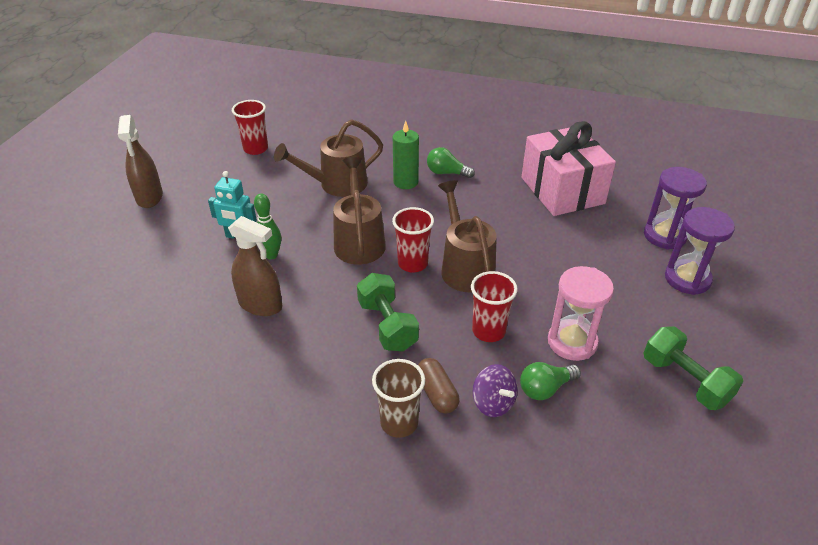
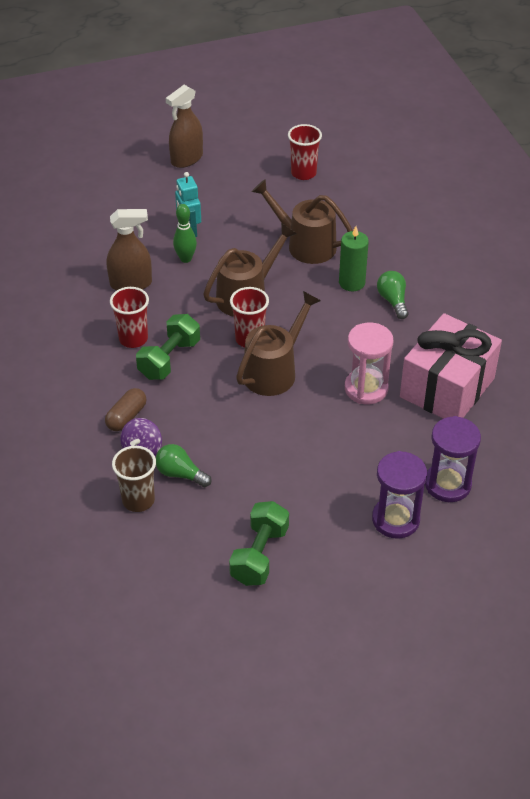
camera: 55 degrees right, 5 degrees up
brown spray bottle [228,216,282,316] -> brown spray bottle turned 90 degrees counterclockwise [107,209,152,290]
brown cup [372,359,425,438] -> brown cup moved to [112,446,156,512]
red cup [471,271,518,342] -> red cup moved to [110,287,149,348]
pink hourglass [548,266,614,361] -> pink hourglass moved to [345,323,393,404]

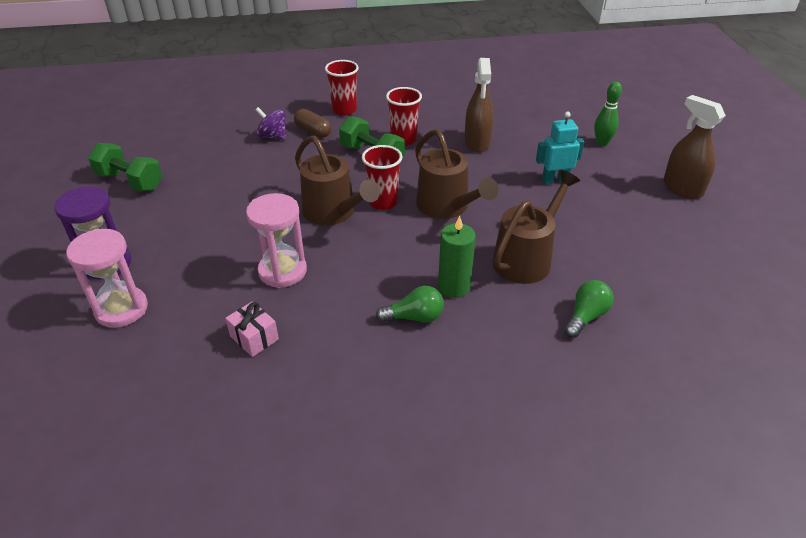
camera: 100 degrees right, 5 degrees down
brown cup [112,446,156,512] -> none
green light bulb [156,444,212,487] -> green light bulb moved to [564,280,614,338]
green bowling pin [173,204,197,263] -> green bowling pin moved to [594,82,622,146]
red cup [288,124,322,180] -> red cup moved to [325,60,359,116]
pink gift [400,313,502,419] -> pink gift [225,301,279,357], size x0.41
purple hourglass [425,416,481,502] -> pink hourglass [66,229,148,328]

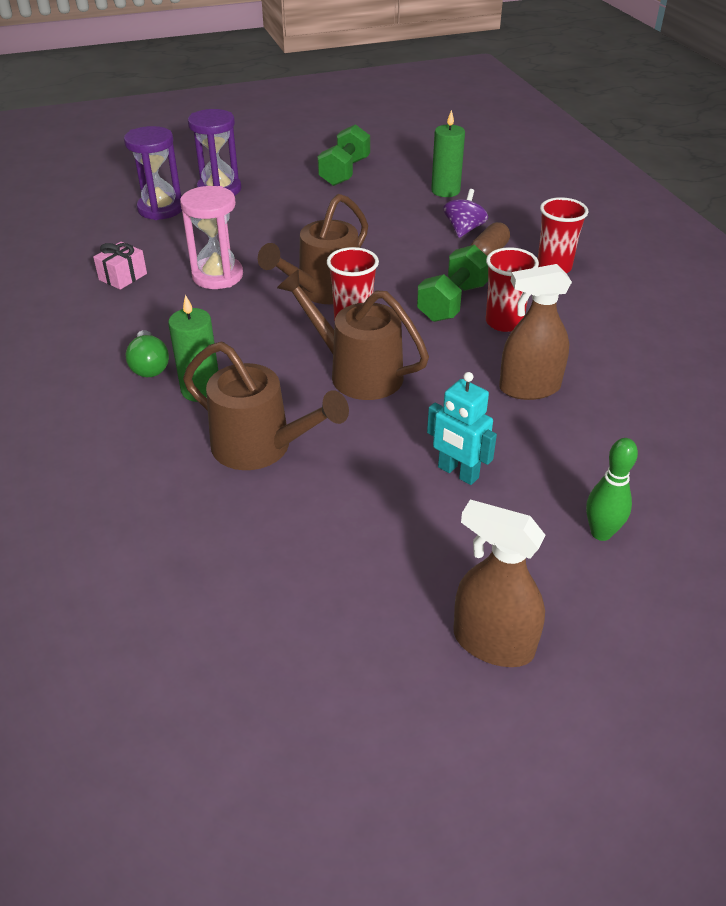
camera: 80 degrees right, 0 degrees up
pink hourglass [66,229,148,328] -> purple hourglass [124,126,182,220]
brown watering can [415,129,498,219] -> brown watering can turned 75 degrees clockwise [277,270,429,400]
turquoise robot [536,112,584,184] -> turquoise robot turned 150 degrees clockwise [427,372,497,485]
green light bulb [564,280,614,338] -> none
brown spray bottle [663,95,726,199] -> brown spray bottle turned 105 degrees counterclockwise [453,499,545,667]
none -> green candle [431,110,465,197]

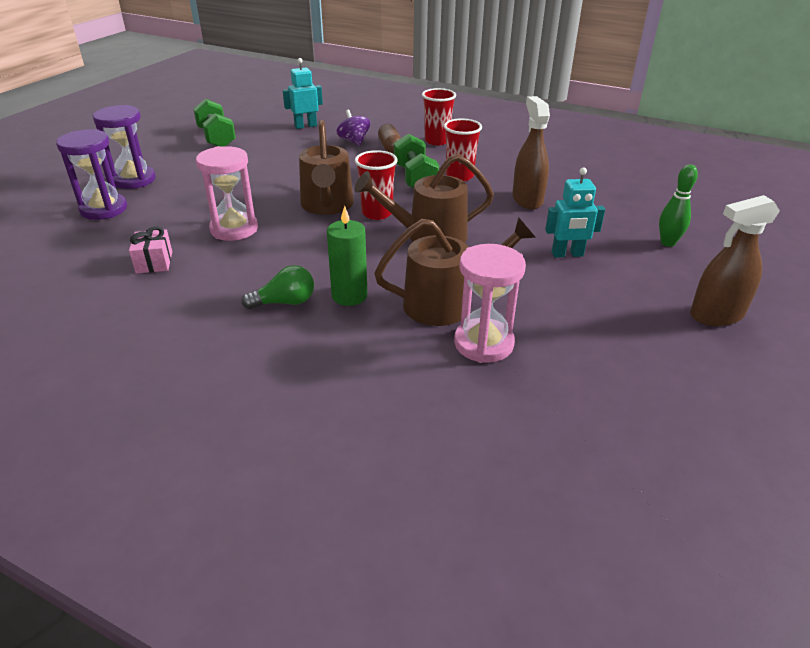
camera: 45 degrees left, 5 degrees down
green light bulb [125,330,169,377] -> green light bulb turned 45 degrees counterclockwise [242,265,314,309]
green candle [431,110,465,197] -> turquoise robot [283,58,323,129]
brown spray bottle [499,264,572,400] -> brown spray bottle turned 135 degrees clockwise [512,96,550,209]
none -> pink hourglass [454,244,526,363]

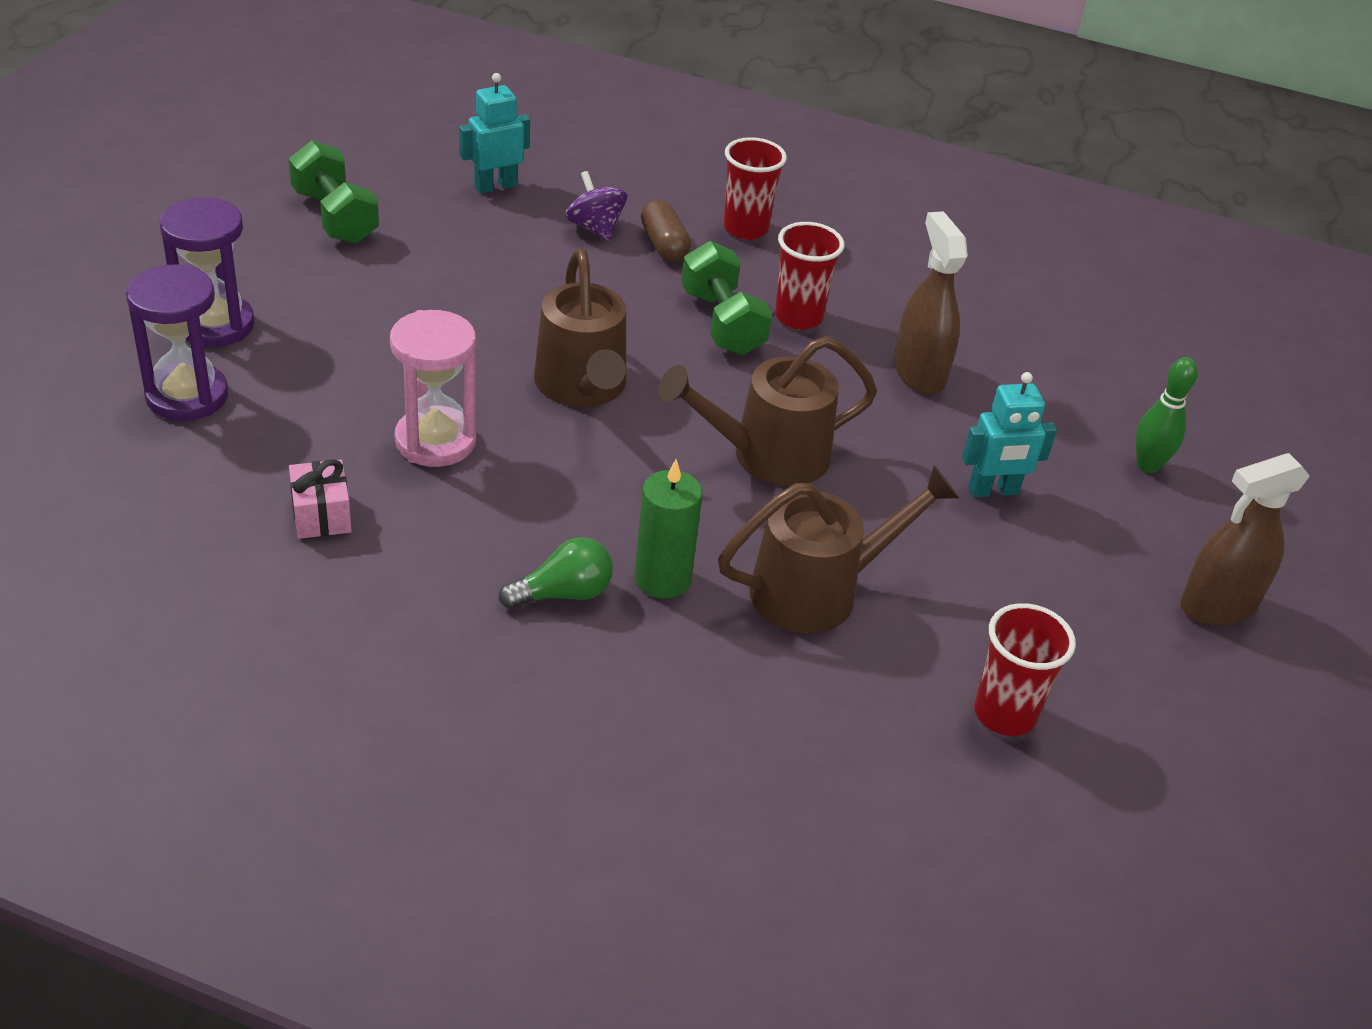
camera: 10 degrees left, 5 degrees up
red cup [355,150,398,220] -> red cup moved to [974,603,1076,736]
pink hourglass [454,244,526,363] -> none

